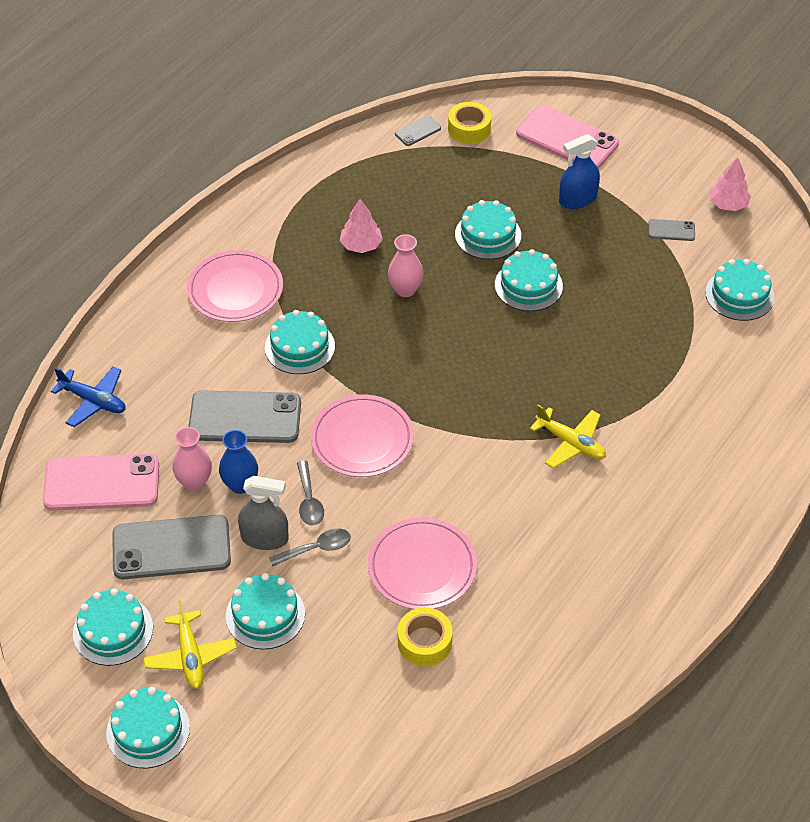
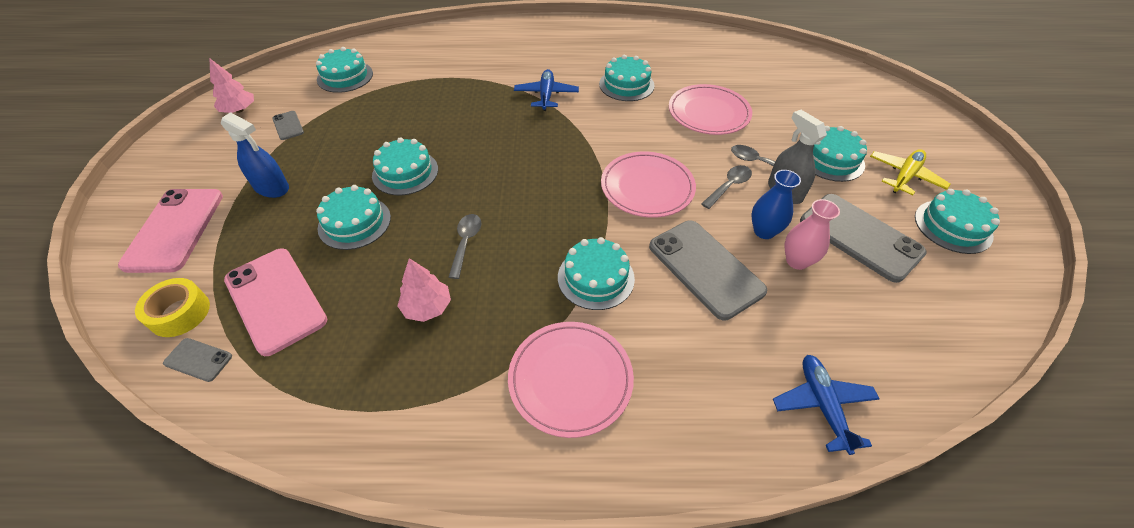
camera: 125 degrees left, 0 degrees up
pink phone [43,454,159,511] -> pink phone moved to [224,248,327,356]
turquoise cake [106,687,190,768] -> turquoise cake moved to [599,55,655,101]
pink vase [388,234,424,297] -> grey spoon [449,214,481,279]
yellow tape [398,607,453,666] -> none
yellow plane [530,405,606,469] -> blue plane [514,69,579,111]

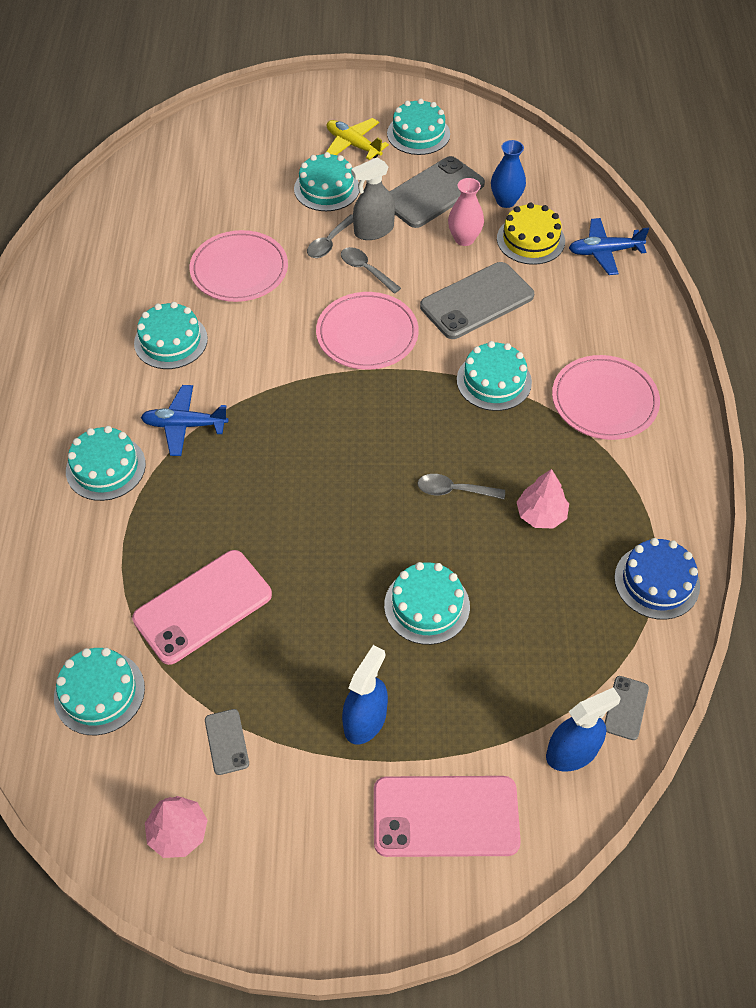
camera: 90 degrees left, 5 degrees up
yellow tape [135,278,210,337] -> blue spray bottle [546,687,621,772]
pink phone [224,248,327,356] -> pink phone moved to [132,550,272,665]
grey phone [272,111,304,140] -> grey phone turned 75 degrees counterclockwise [205,709,249,775]
turquoise cake [372,137,438,195] -> turquoise cake moved to [66,426,146,501]
blue vase [751,170,801,239] -> blue vase moved to [491,140,526,208]
none -> yellow cake [497,202,565,265]
none -> blue cake [614,538,700,620]

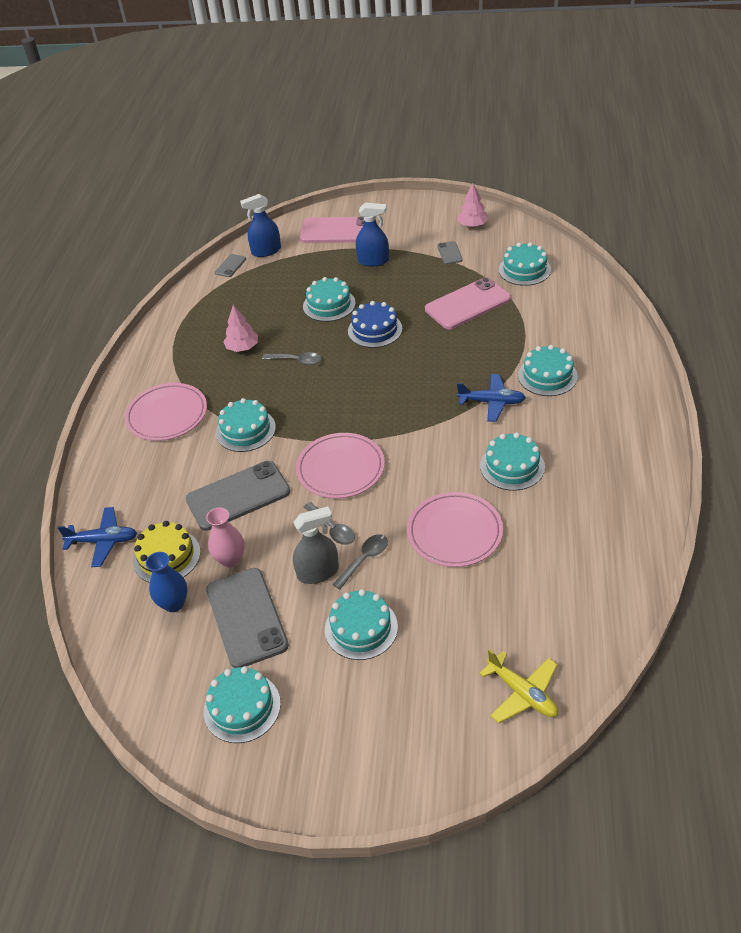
camera: 170 degrees left, 10 degrees down
yellow plane [326,118,389,160] -> yellow plane moved to [479,649,558,723]
blue spray bottle [342,645,388,744] -> blue spray bottle turned 120 degrees counterclockwise [356,203,389,266]
grey phone [389,156,485,228] -> grey phone turned 75 degrees counterclockwise [206,568,289,668]
blue cake [614,538,700,620] -> blue cake moved to [348,301,402,348]

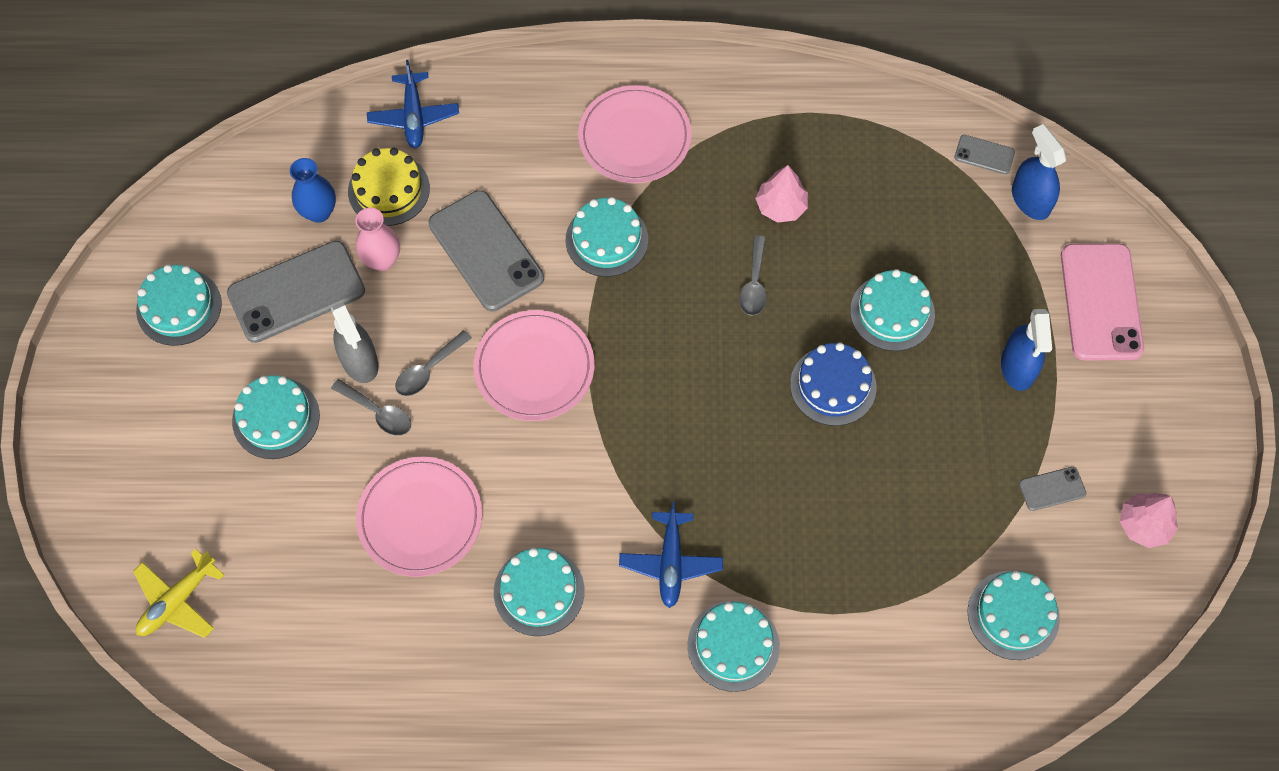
camera: 80 degrees right, 20 degrees up
pink phone [425,277,511,330] -> none

